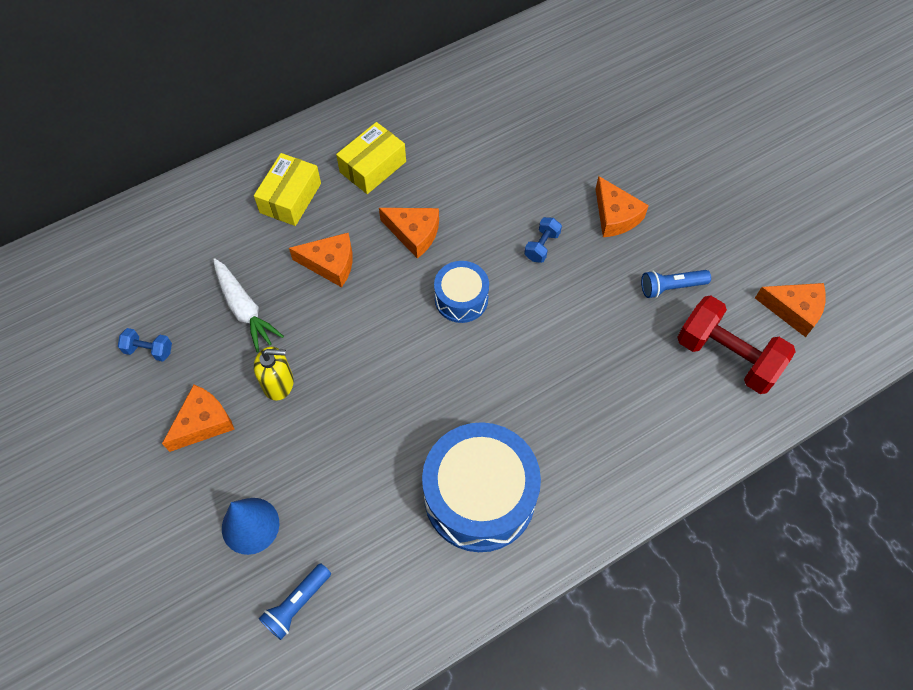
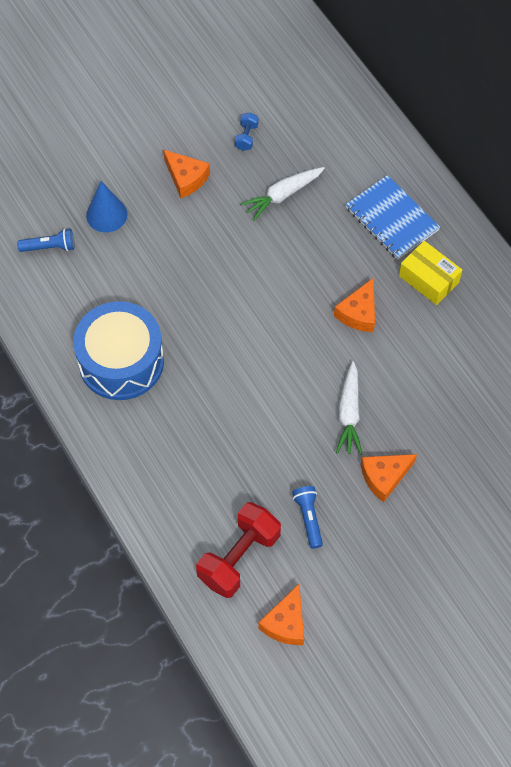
camera: 90 degrees right, 0 degrees up
yellow box [254,153,321,226] -> blue notebook [345,175,440,259]
yellow soap dispenser [254,347,294,401] -> none
blue flashlight [259,563,331,640] -> blue flashlight turned 135 degrees clockwise [17,229,74,252]
orange cheese [289,233,353,287] -> none
blue drum [434,261,489,323] -> none
blue dumbbell [524,217,562,263] -> white carrot [336,361,362,455]

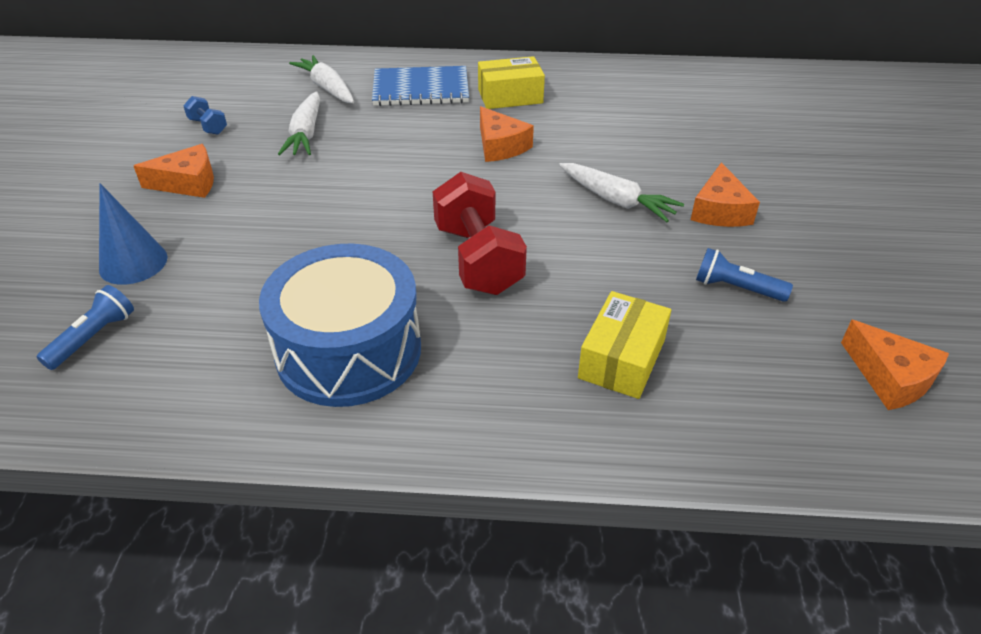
camera: 55 degrees left, 20 degrees down
red dumbbell [196,502,281,598] -> red dumbbell moved to [433,172,527,295]
none -> white carrot [289,55,354,103]
none -> yellow box [578,291,671,399]

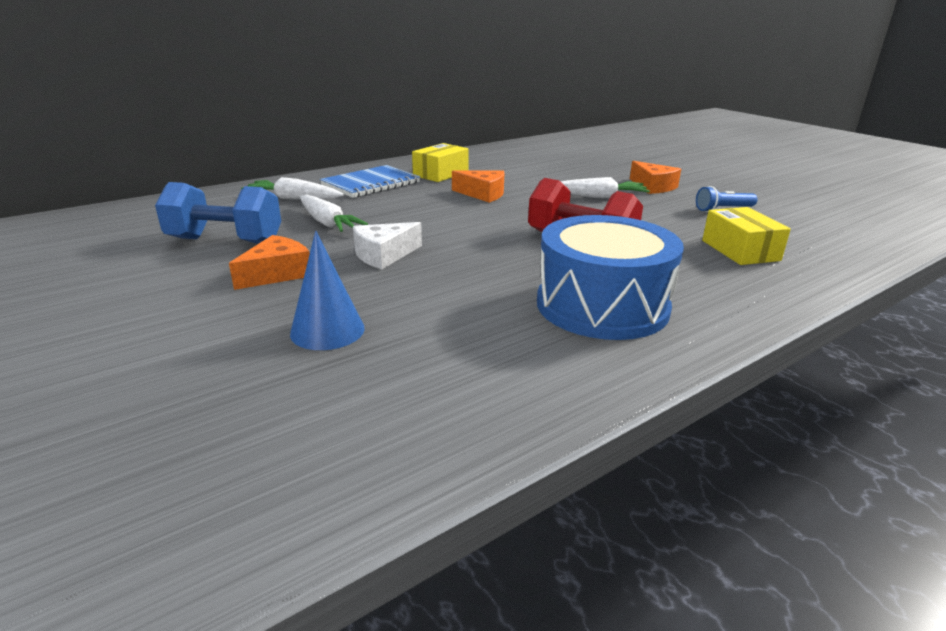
camera: 40 degrees left, 15 degrees down
blue flashlight [37,285,134,370] -> none
blue dumbbell [183,96,227,135] -> blue dumbbell [155,182,281,244], size x2.17
orange cheese [841,320,949,410] -> none
none -> white cheese [353,222,422,269]

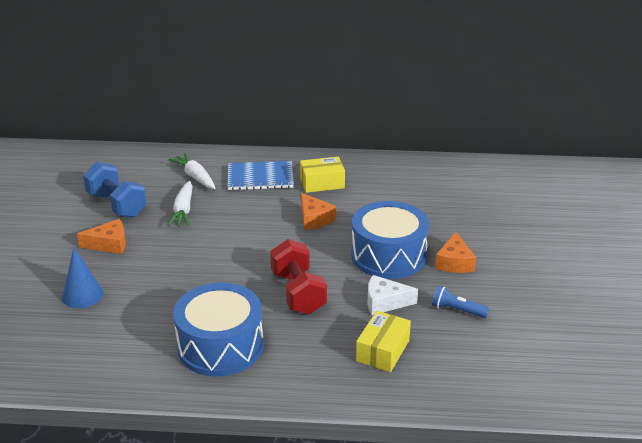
camera: 40 degrees right, 5 degrees up
white cheese [353,222,422,269] -> white cheese moved to [368,275,418,315]
white carrot [560,177,650,198] -> blue drum [351,201,429,279]

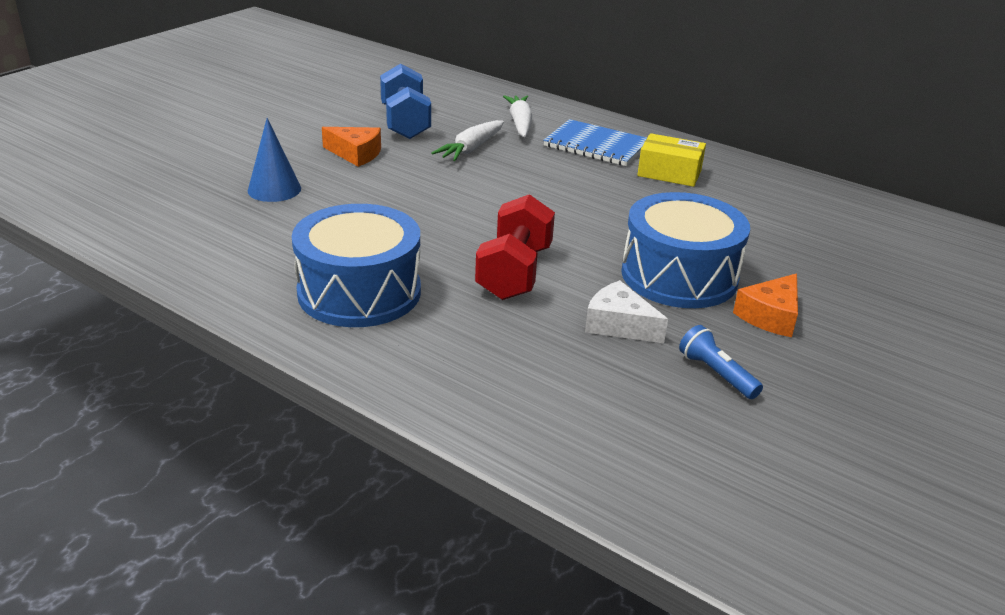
camera: 30 degrees right, 0 degrees up
orange cheese [301,193,336,230] -> none
yellow box [356,311,411,372] -> none

